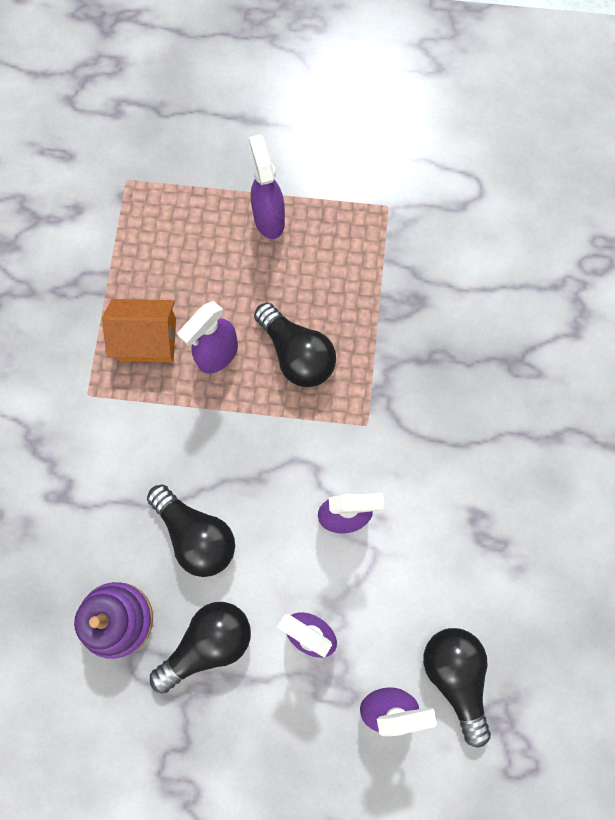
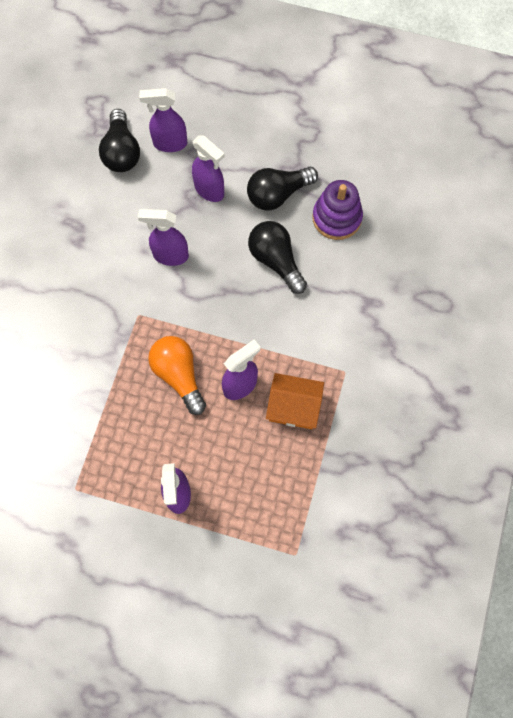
camera: 170 degrees left, 5 degrees down
black light bulb [254,303,336,387] -> orange light bulb [148,336,206,415]

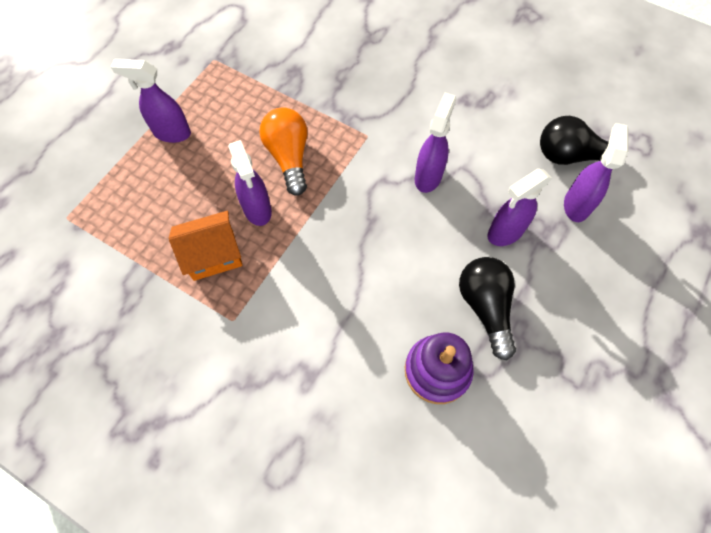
camera: 105 degrees right, 5 degrees down
orange light bulb [148,336,206,415] -> orange light bulb turned 90 degrees counterclockwise [260,107,307,196]
black light bulb [248,221,307,294] -> none
orange house [266,373,324,429] -> orange house turned 45 degrees clockwise [169,211,243,281]

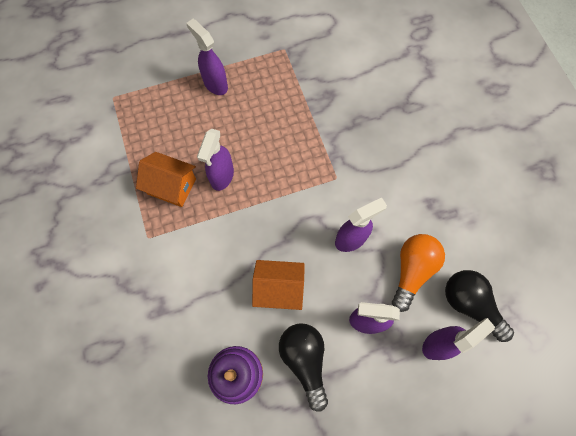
camera: 40 degrees right, 5 degrees up
orange light bulb [260,107,307,196] -> orange light bulb moved to [392,234,445,312]
black light bulb [459,257,516,360] -> black light bulb turned 45 degrees counterclockwise [279,323,328,412]
none -> orange house [252,260,305,310]

